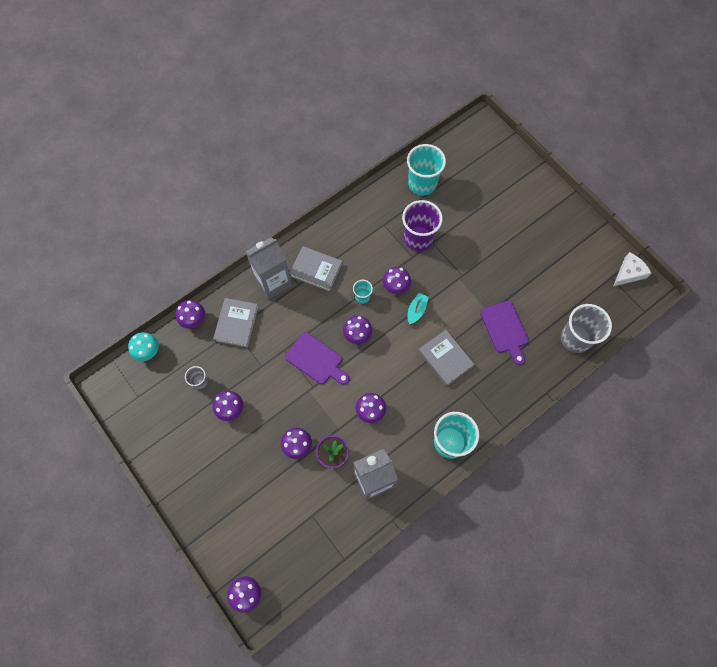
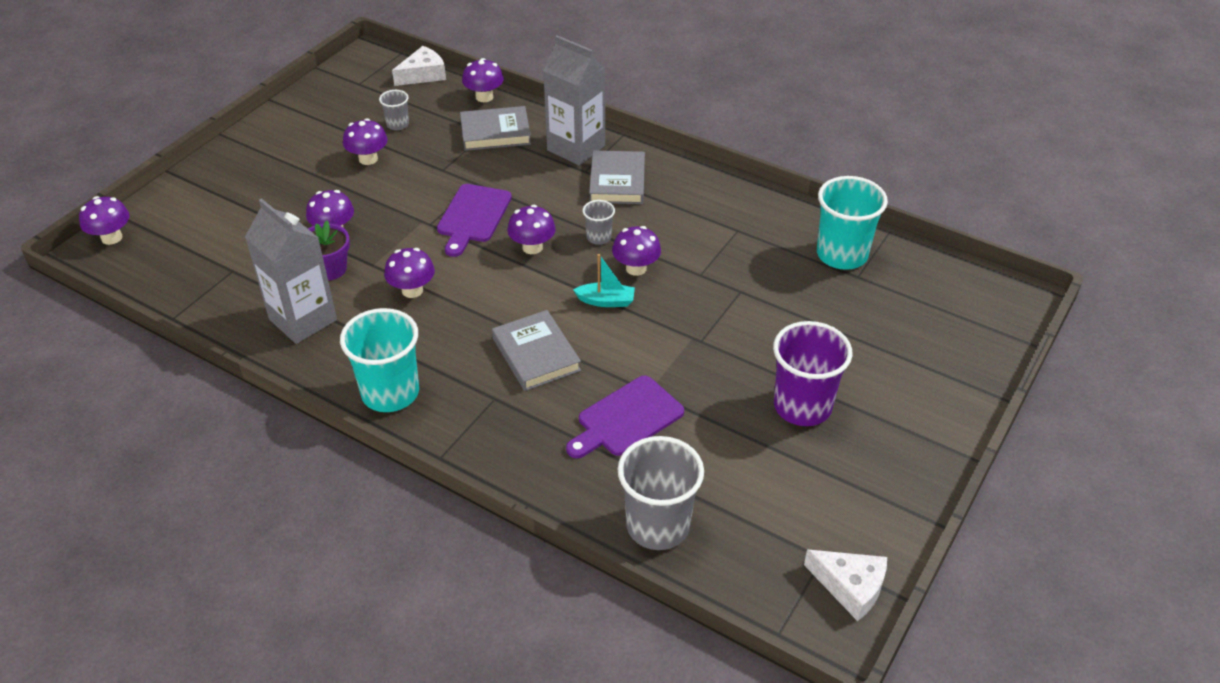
camera: 70 degrees right, 25 degrees down
turquoise mushroom [128,332,159,361] -> white cheese [392,46,446,86]
turquoise cup [353,280,373,304] -> grey cup [582,200,615,245]
purple cup [402,200,443,251] -> purple cup moved to [773,321,852,426]
grey book [418,330,475,386] -> grey book turned 60 degrees counterclockwise [492,310,581,391]

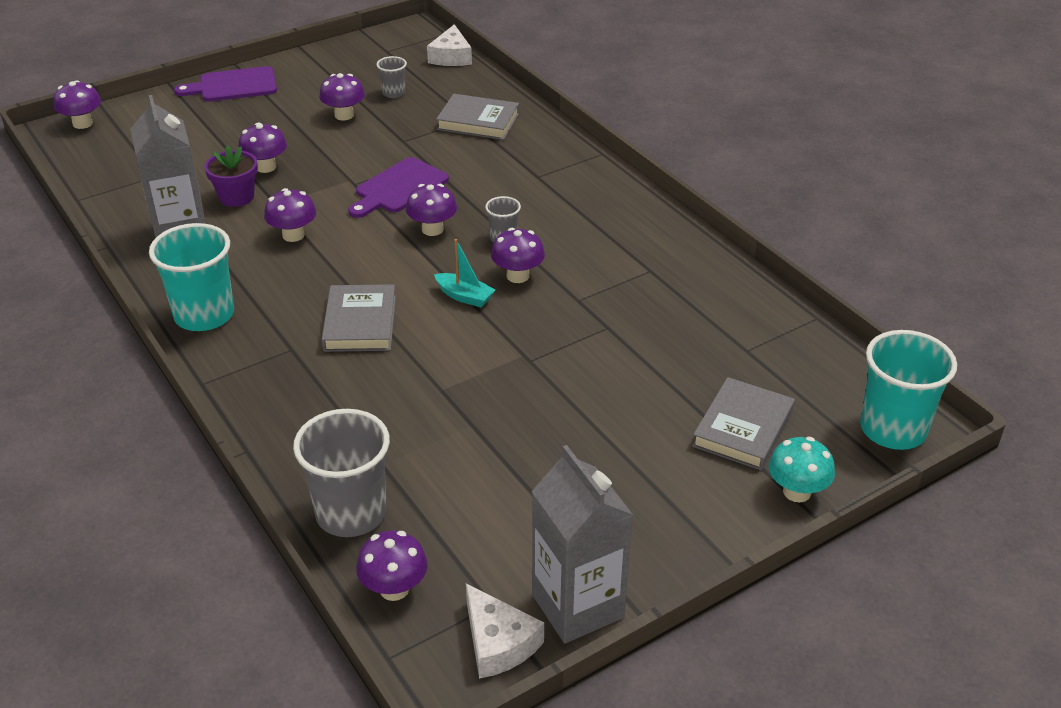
camera: 25 degrees right, 5 degrees down
white cheese [392,46,446,86] -> white cheese turned 105 degrees clockwise [427,24,472,66]
purple mushroom [462,58,504,102] -> purple mushroom moved to [356,531,428,601]
grey carton [543,35,605,166] -> grey carton moved to [531,445,633,643]
purple cutting board [566,376,684,458] -> purple cutting board moved to [174,66,277,102]
grey book [589,150,645,204] -> grey book moved to [692,377,795,470]
purple cup [773,321,852,426] -> none
turquoise cup [817,176,888,270] -> turquoise cup moved to [860,330,957,450]
none -> turquoise mushroom [768,437,835,502]

